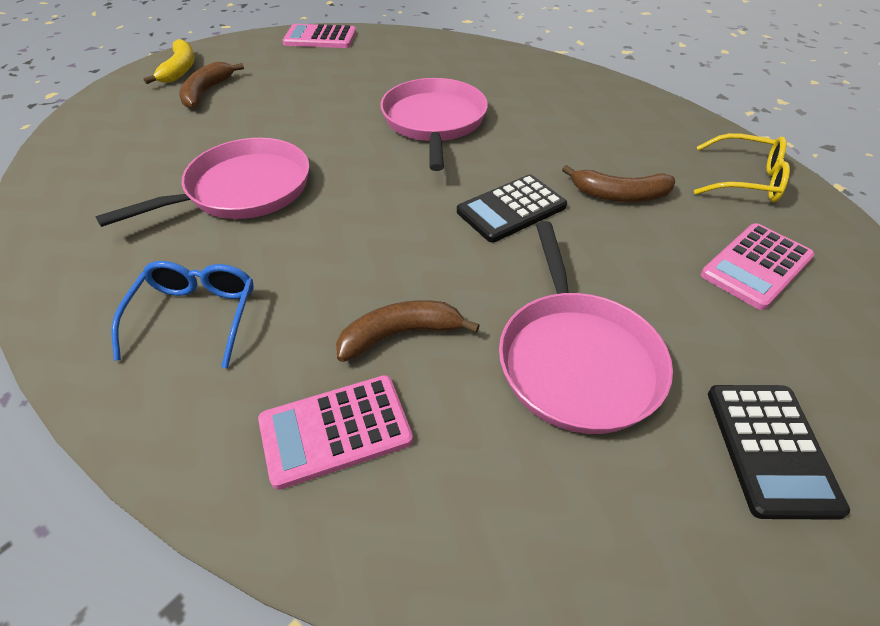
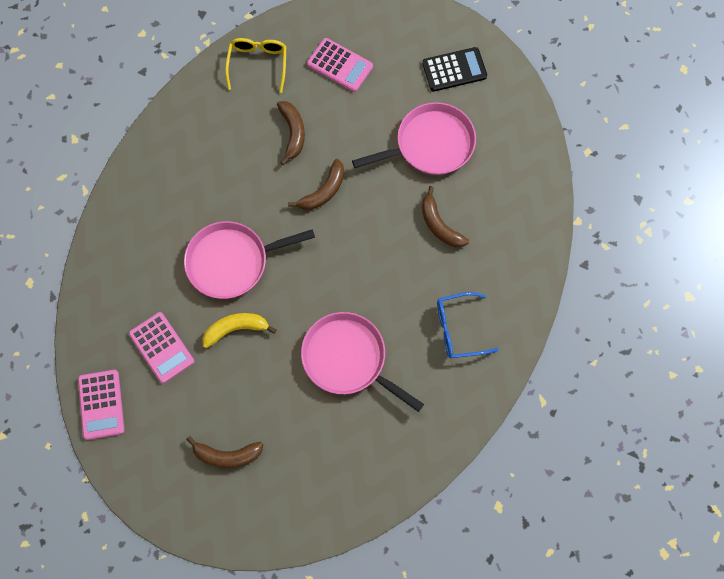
camera: 105 degrees left, 25 degrees up
yellow banana [143,39,195,84] -> yellow banana moved to [202,313,276,348]
pink calculator [258,375,413,490] -> pink calculator moved to [129,312,194,383]
black calculator [457,174,567,242] -> brown banana [288,159,344,210]

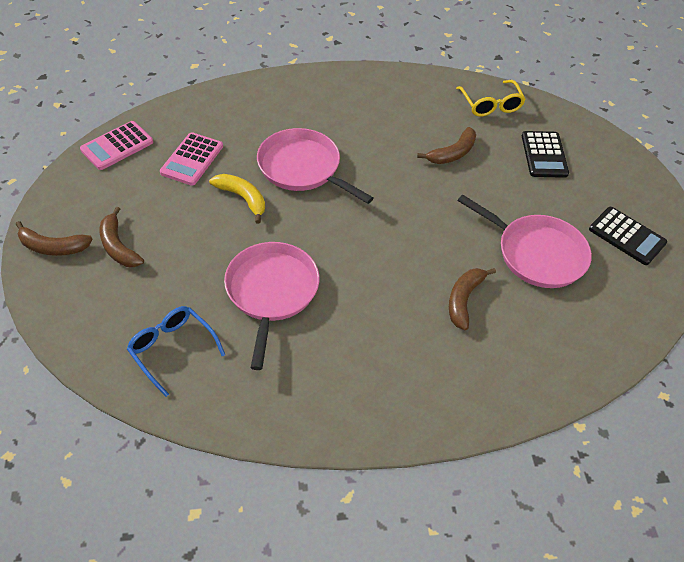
camera: 55 degrees right, 20 degrees down
yellow glasses [225,38,286,93] -> yellow glasses turned 105 degrees clockwise [456,80,526,117]
brown banana [288,159,344,210] -> brown banana moved to [16,221,93,256]
pink calculator [307,38,373,92] -> black calculator [522,131,569,178]
blue glasses [437,292,499,358] -> blue glasses moved to [127,306,225,397]

